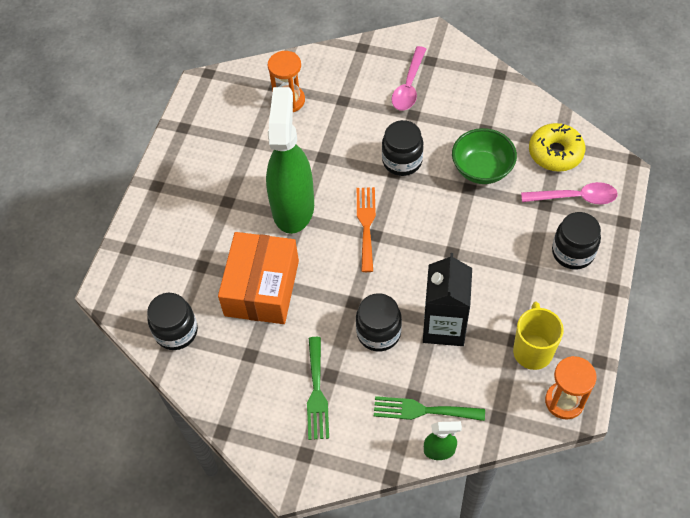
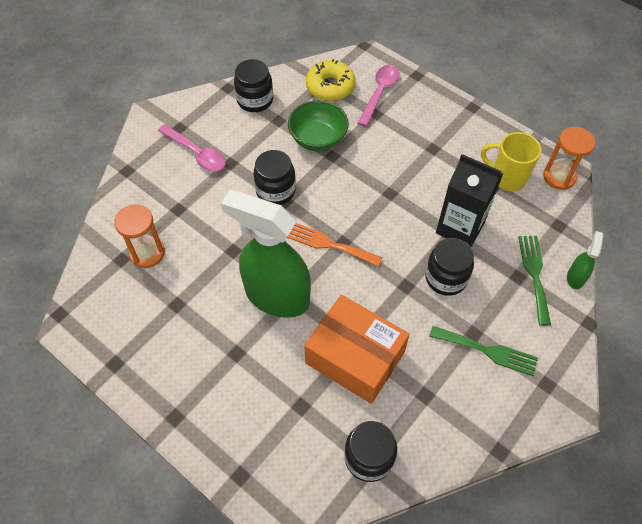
camera: 70 degrees left, 0 degrees up
green fork [374,396,485,421] -> green fork turned 150 degrees clockwise [518,236,551,326]
black jar [552,212,601,269] -> black jar moved to [234,59,273,112]

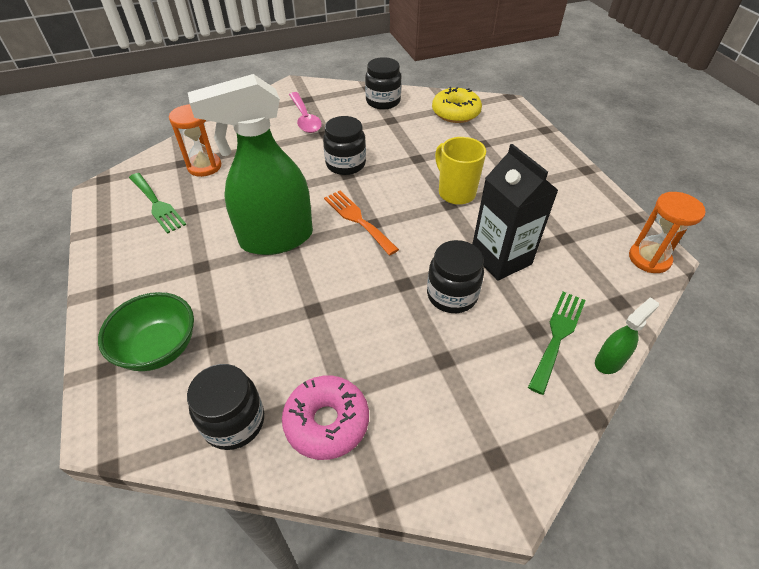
camera: 30 degrees right, 10 degrees down
green spray bottle [221,190,311,318] -> green spray bottle turned 75 degrees counterclockwise [188,74,313,255]
green bowl [288,100,349,152] -> green bowl moved to [98,292,194,371]
orange box [304,295,410,404] -> none
pink spoon [358,65,400,127] -> none
green fork [429,326,538,376] -> green fork moved to [129,173,186,234]
yellow mug [481,132,541,191] -> yellow mug moved to [435,137,486,205]
none -> pink donut [282,376,369,460]

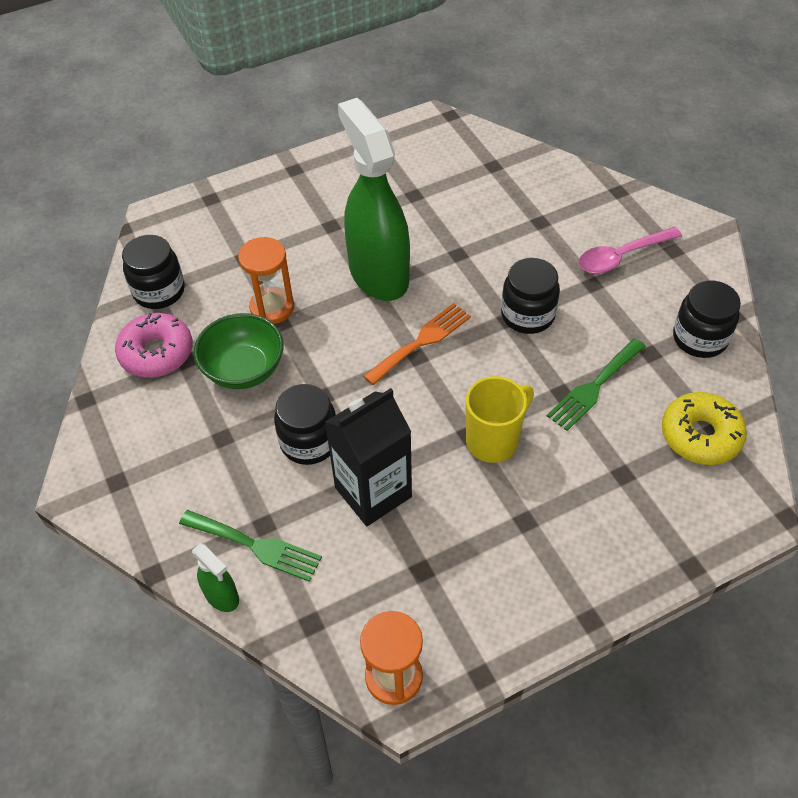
camera: 85 degrees right, 5 degrees up
green bowl [98,292,194,371] -> green bowl moved to [194,313,284,389]
green fork [129,173,186,234] -> green fork moved to [547,338,646,431]
orange hourglass [169,104,221,177] -> orange hourglass moved to [238,237,294,324]

